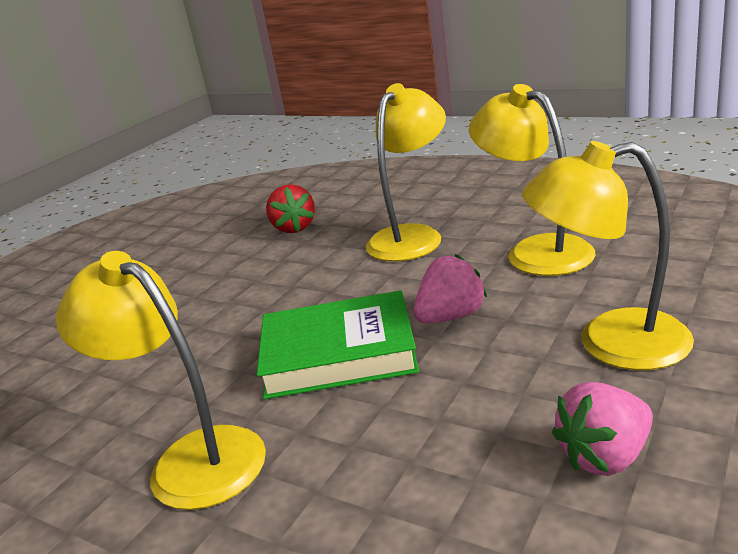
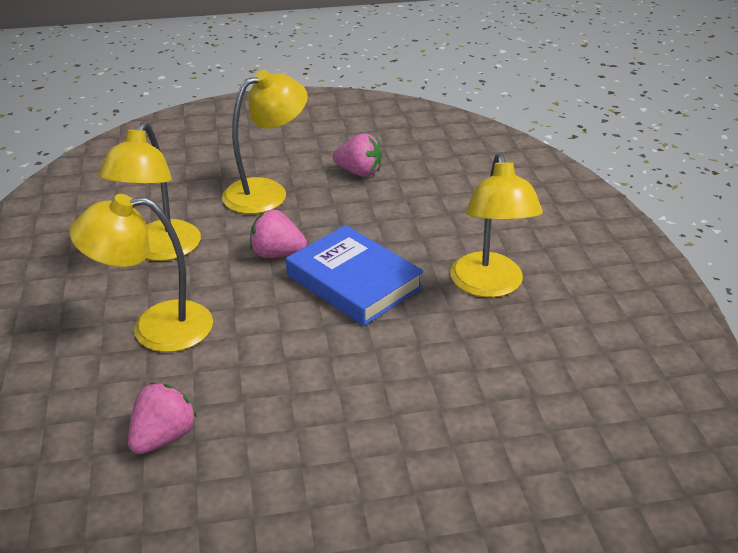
camera: 135 degrees left, 10 degrees up
green book [257,290,419,399] -> blue book [286,225,424,326]
red strawberry [266,184,315,233] -> pink strawberry [128,383,197,454]
yellow lamp [522,141,694,370] -> yellow lamp turned 90 degrees counterclockwise [222,70,308,214]

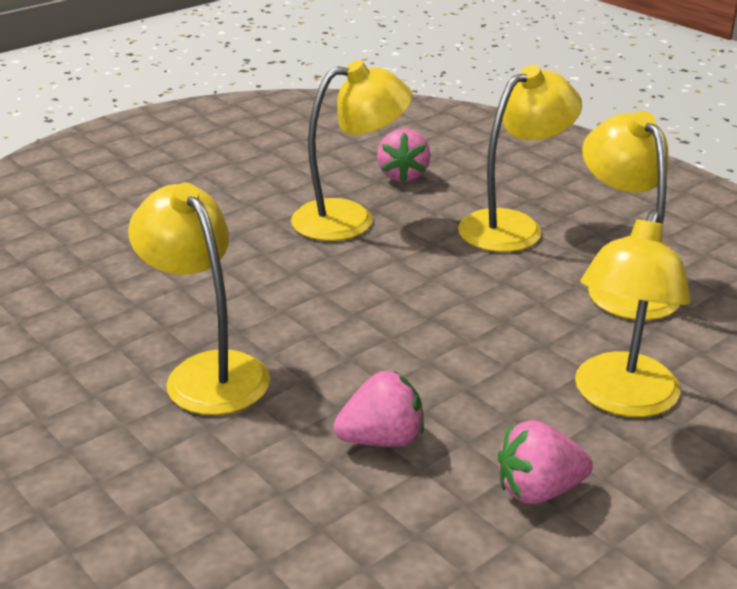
camera: 150 degrees right, 5 degrees down
pink strawberry [250,209,307,258] -> pink strawberry moved to [333,371,424,447]
blue book [286,225,424,326] -> none
none -> yellow lamp [291,60,412,241]

